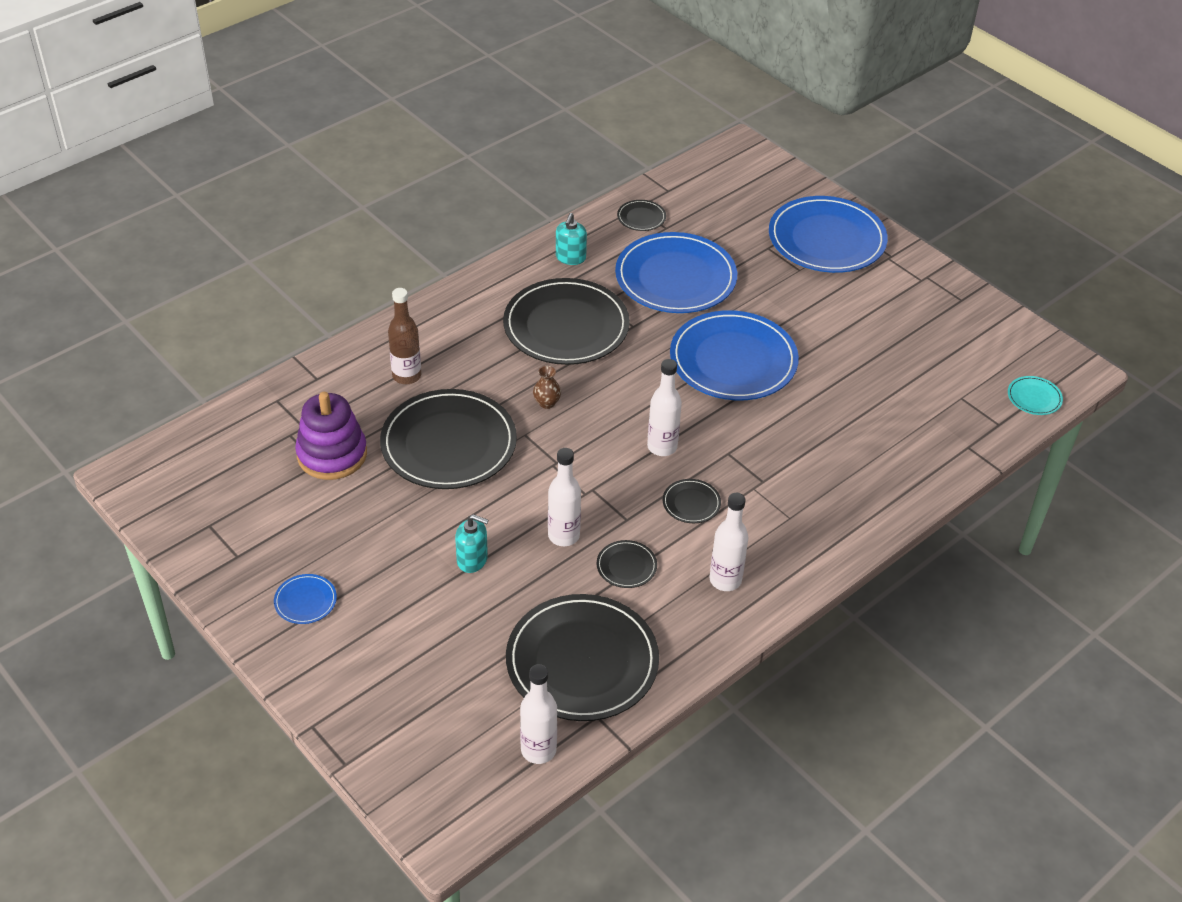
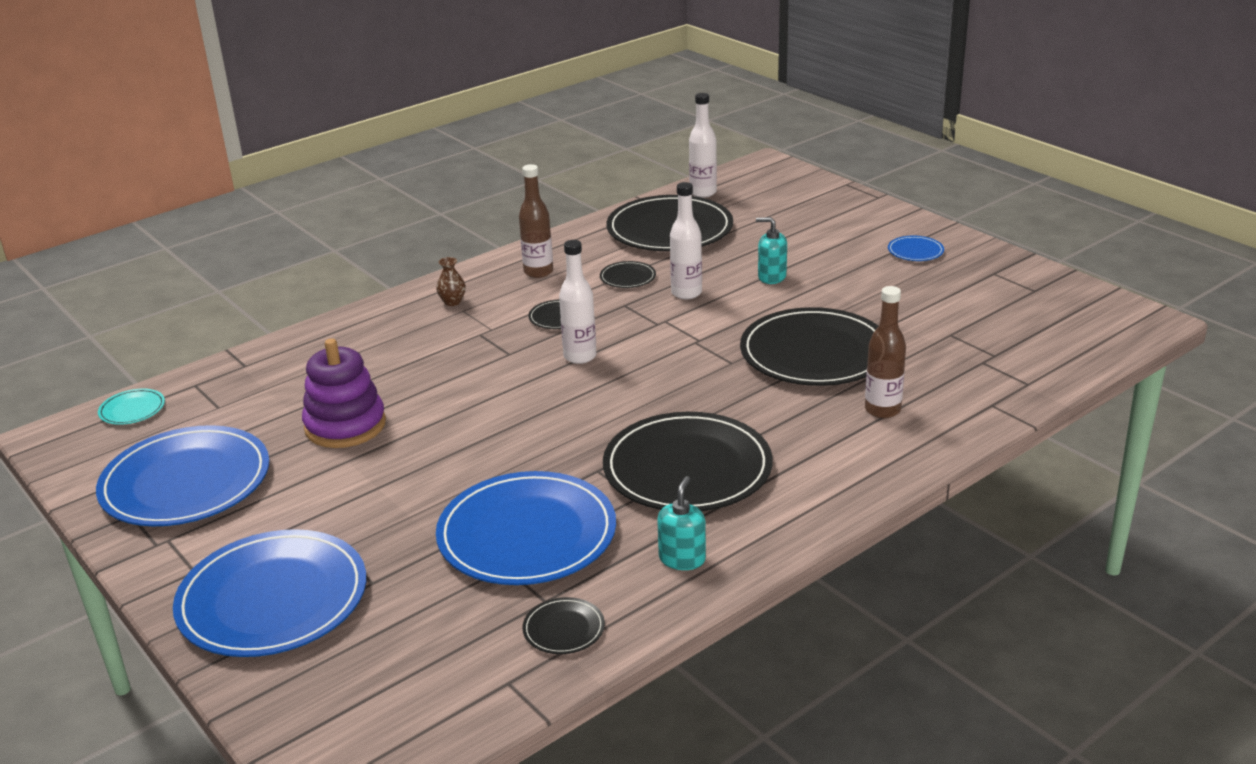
camera: 175 degrees left, 15 degrees down
purple stacking toy [295,392,367,480] -> purple stacking toy moved to [302,338,386,448]
brown vase [533,366,561,409] -> brown vase moved to [436,257,466,306]
blue plate [670,310,799,400] -> blue plate moved to [96,425,269,526]
white bottle [710,493,749,591] -> brown bottle [519,164,553,278]

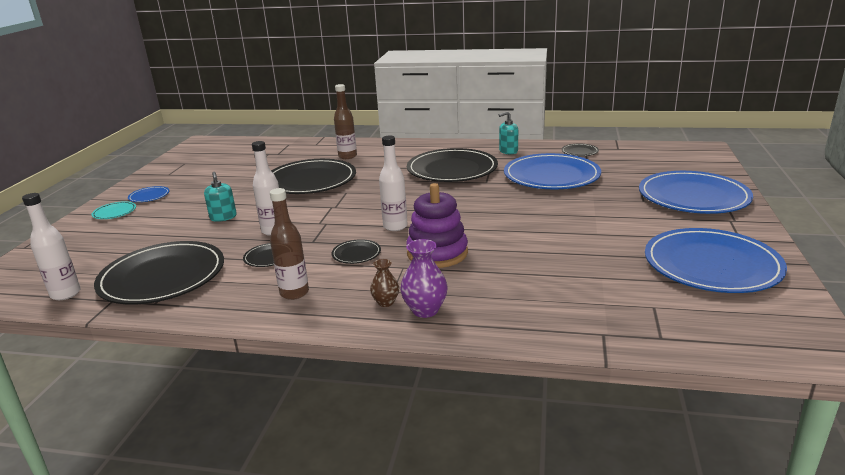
camera: 130 degrees left, 5 degrees down
turquoise plate [98,389,165,425] -> turquoise plate moved to [92,201,136,219]
purple stacking toy [302,338,386,448] -> purple stacking toy moved to [406,183,468,268]
none -> purple vase [400,239,448,318]

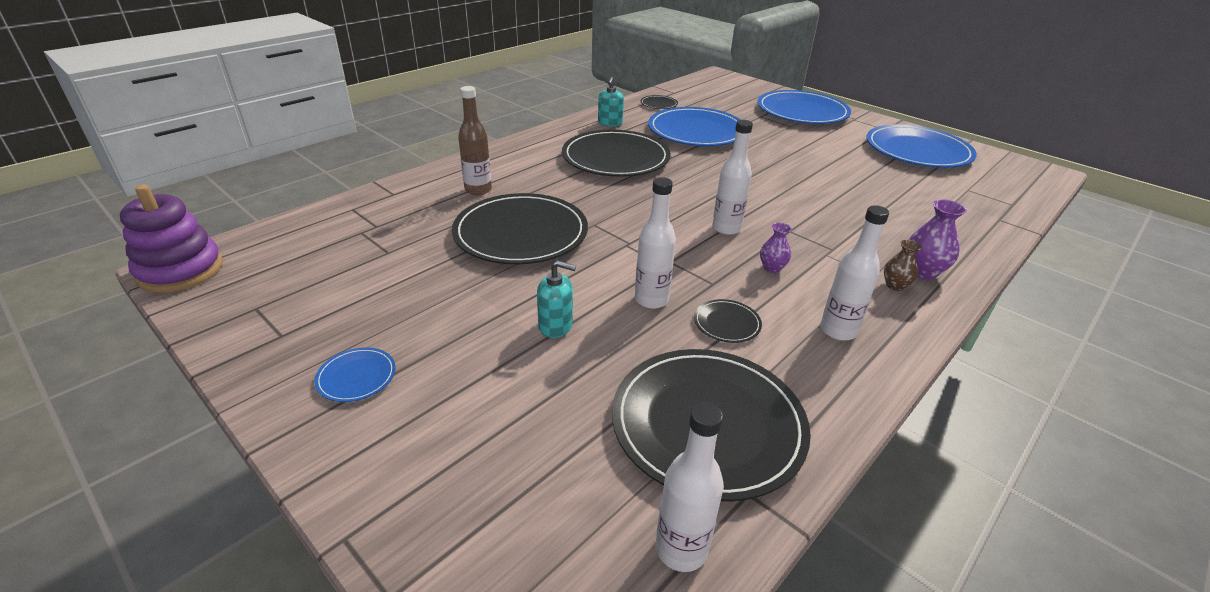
camera: 60 degrees left, 10 degrees up
turquoise plate [92,201,136,219] -> none
brown bottle [270,188,309,300] -> white bottle [820,205,889,341]
black plate [332,239,381,264] -> purple vase [760,223,792,273]
purple stacking toy [406,183,468,268] -> purple stacking toy moved to [120,185,222,293]

